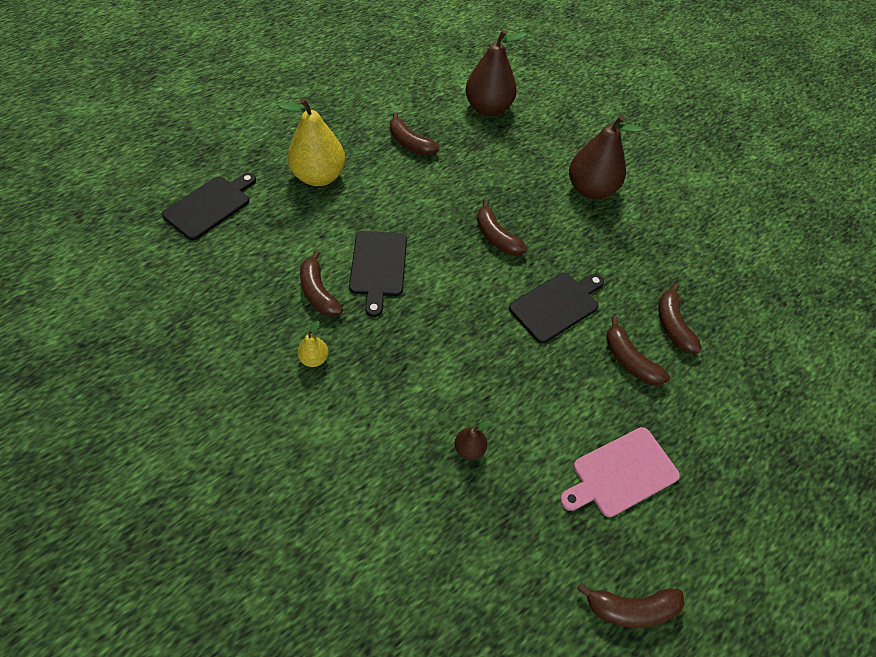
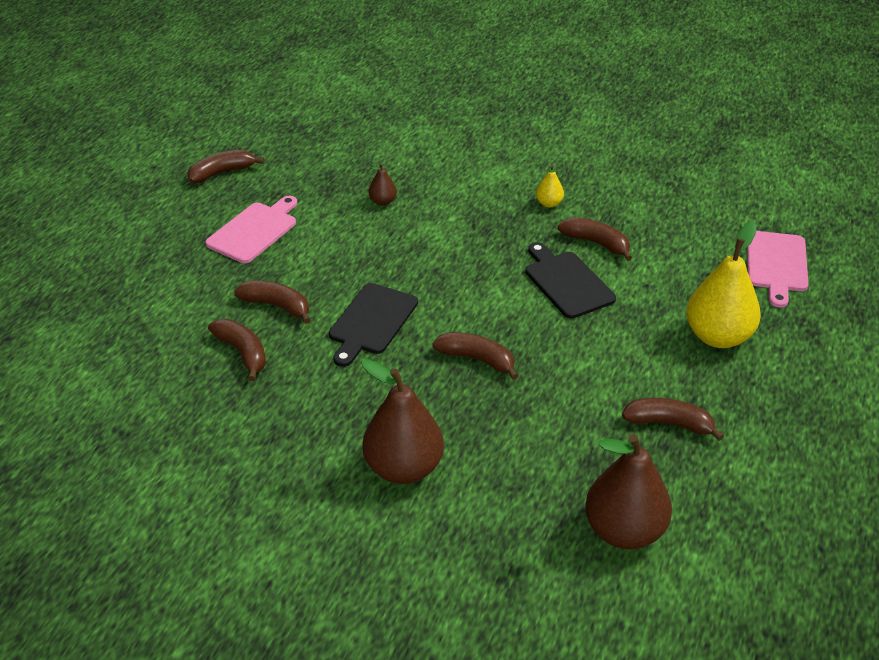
camera: 155 degrees right, 15 degrees down
black cutting board [162,173,256,240] -> pink cutting board [747,231,809,308]

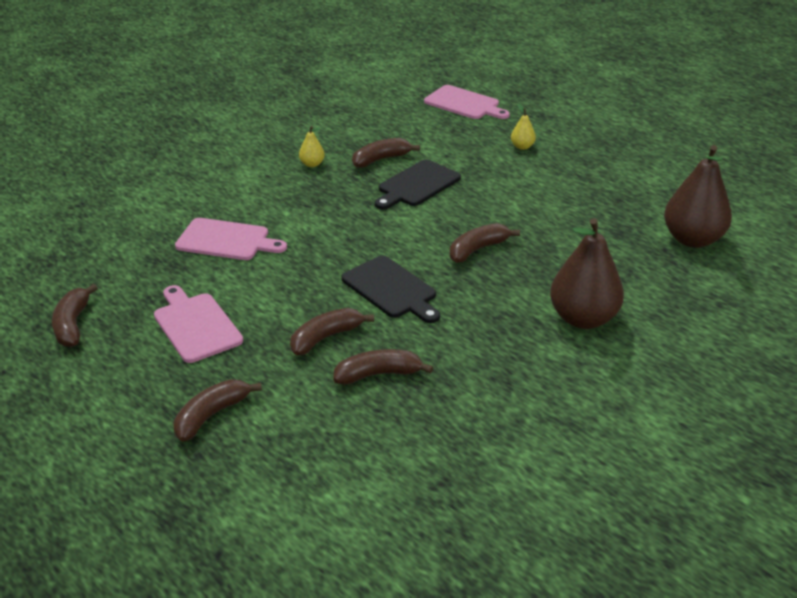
camera: 65 degrees left, 5 degrees down
brown pear [369,163,397,205] -> pink cutting board [175,218,287,260]
black cutting board [525,242,616,319] -> black cutting board turned 45 degrees counterclockwise [375,159,461,210]
brown banana [622,398,724,441] -> brown banana moved to [173,379,262,442]
yellow pear [686,221,761,348] -> yellow pear [511,104,536,150], size x0.45

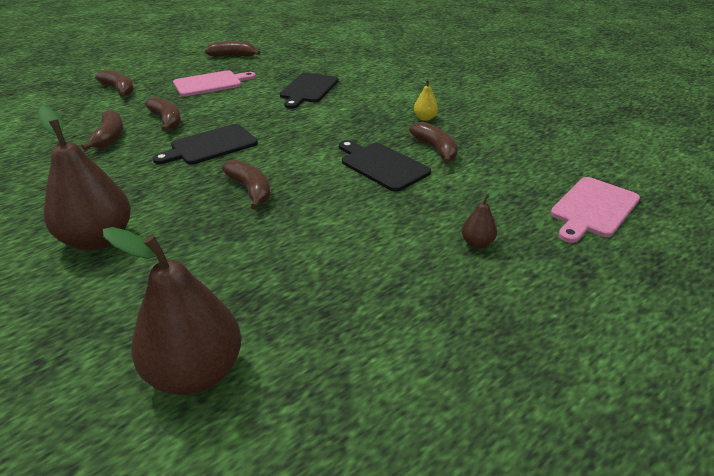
camera: 95 degrees right, 0 degrees up
pink cutting board [175,218,287,260] -> black cutting board [280,73,339,109]
yellow pear [511,104,536,150] -> brown pear [462,190,500,248]

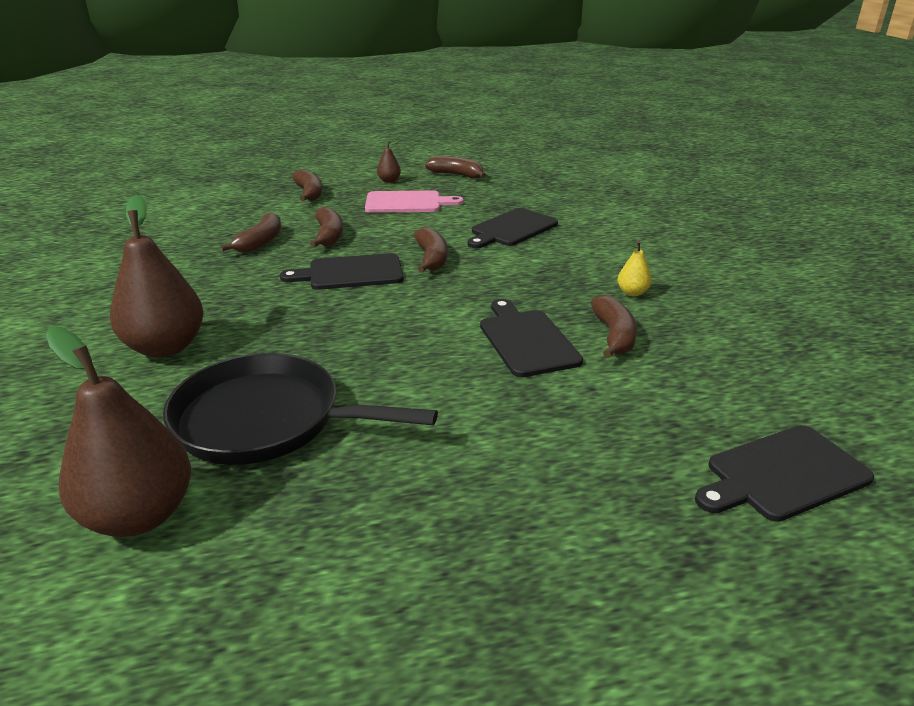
camera: 25 degrees right, 5 degrees down
brown banana [222,160,270,210] -> brown banana moved to [414,227,448,272]
brown pear [462,190,500,248] -> brown pear moved to [377,140,401,183]
pink cutting board [551,177,640,243] -> black cutting board [695,425,874,522]
none -> black pan [163,353,438,465]

